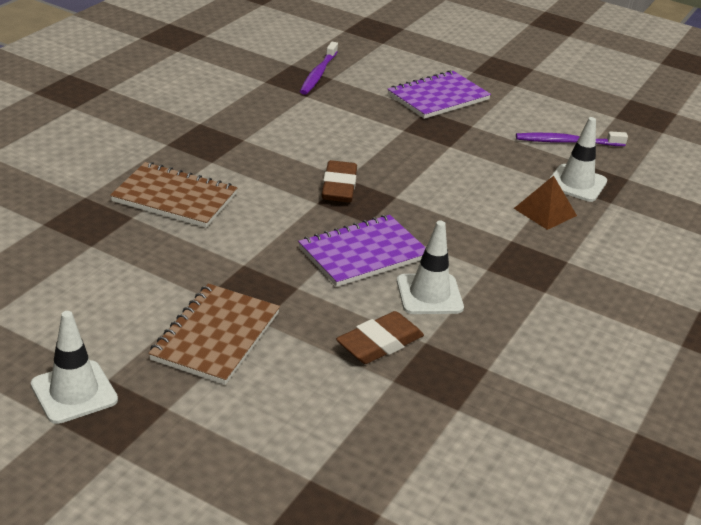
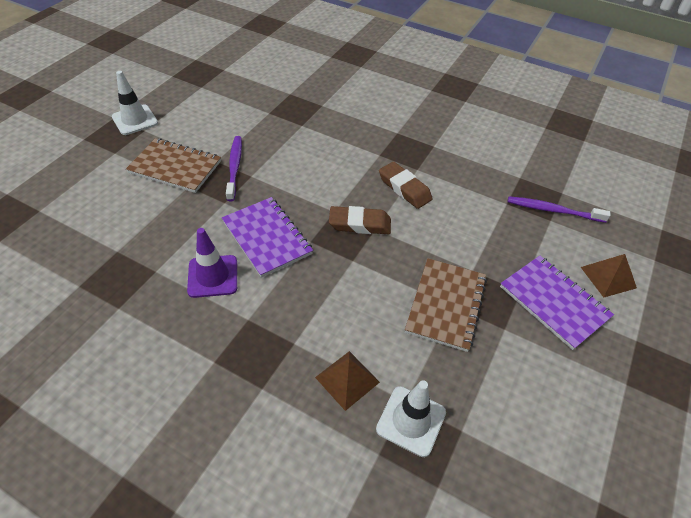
camera: 90 degrees right, 15 degrees up
brown notebook [110,162,238,228] -> brown notebook moved to [405,258,487,352]
brown eraser [336,311,424,364] -> brown eraser moved to [379,162,433,209]
white traffic cone [397,221,464,314] -> purple traffic cone [187,228,237,298]
purple toothbrush [516,132,628,146] -> purple toothbrush moved to [226,136,242,201]
none -> brown pyramid [581,254,637,298]

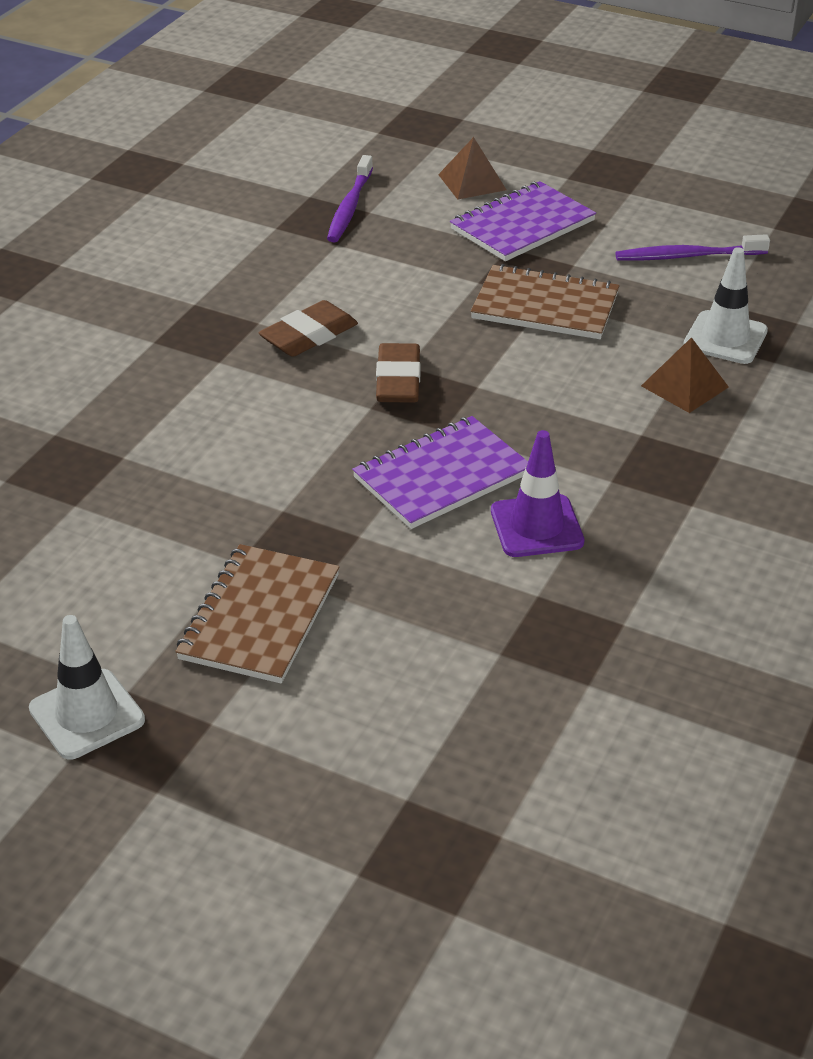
camera: 90 degrees left, 10 degrees down
purple toothbrush [226,136,242,201] -> purple toothbrush moved to [615,234,770,261]

